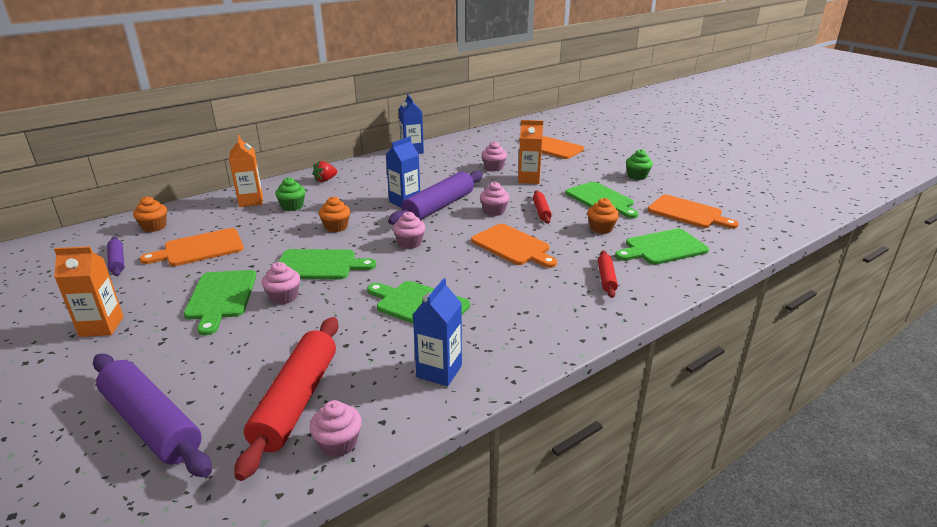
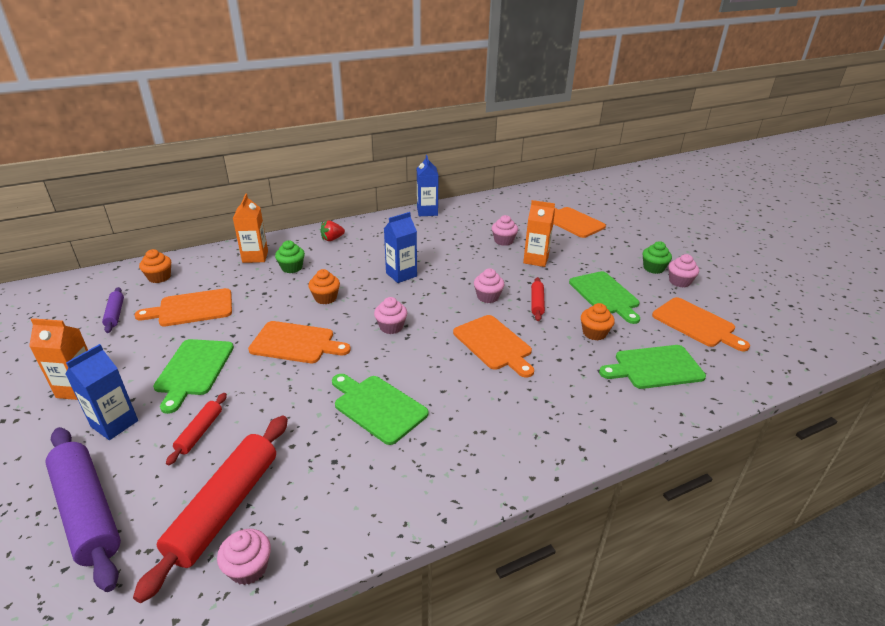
camera: 10 degrees right, 5 degrees up
pink cupcake [262,262,300,305] -> pink cupcake moved to [669,254,699,288]
green cutting board [279,249,376,279] -> orange cutting board [248,321,351,363]
purple rolling pin [388,171,483,225] -> none
blue carton [413,278,462,386] -> blue carton moved to [65,344,138,440]
red rolling pin [598,250,618,298] -> red rolling pin moved to [166,393,227,465]

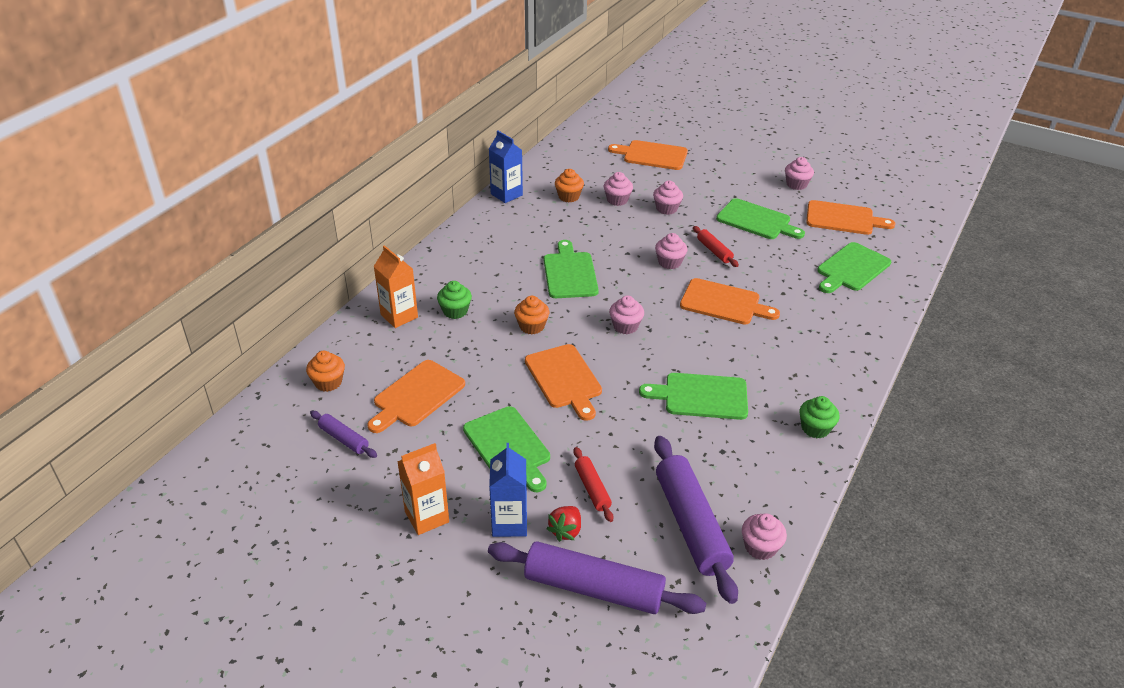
camera: 35 degrees left, 5 degrees up
red rolling pin [133,415,288,603] -> purple rolling pin [654,436,738,604]
orange cutting board [248,321,351,363] -> orange cutting board turned 90 degrees clockwise [525,344,602,421]
red strawberry [320,220,345,241] -> red strawberry moved to [546,506,581,542]
blue carton [384,212,417,283] -> green cutting board [544,240,599,298]
orange carton [523,200,555,267] -> pink cupcake [653,181,683,215]
orange cupcake [581,303,615,340] -> orange cupcake moved to [555,169,584,203]
green cupcake [642,241,672,274] -> green cupcake moved to [800,396,839,438]

